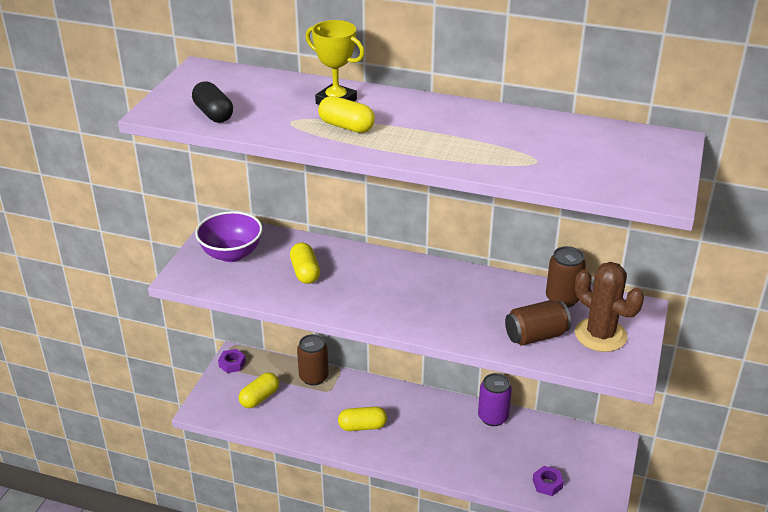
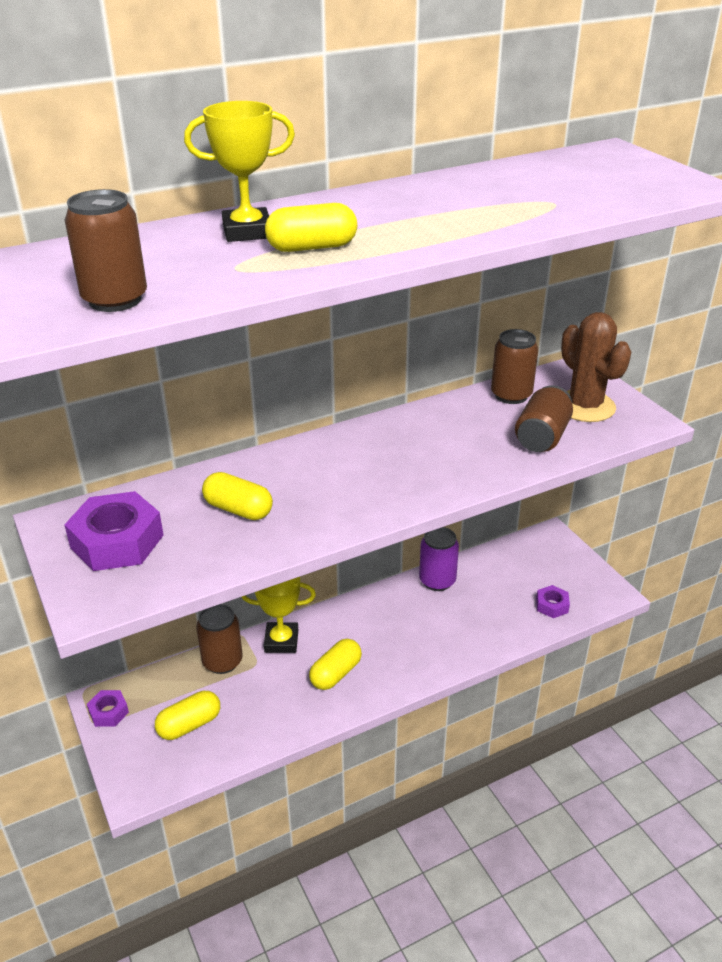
camera: 45 degrees left, 0 degrees up
black capsule [192,81,233,123] -> brown can [65,189,147,312]
purple bowl [195,211,263,262] -> purple nut [64,491,164,571]
yellow capsule [239,372,279,408] -> yellow capsule turned 60 degrees clockwise [155,691,220,740]
brown cactus [575,262,644,352] -> brown cactus turned 60 degrees clockwise [561,312,631,422]
none -> yellow trophy [242,577,316,653]

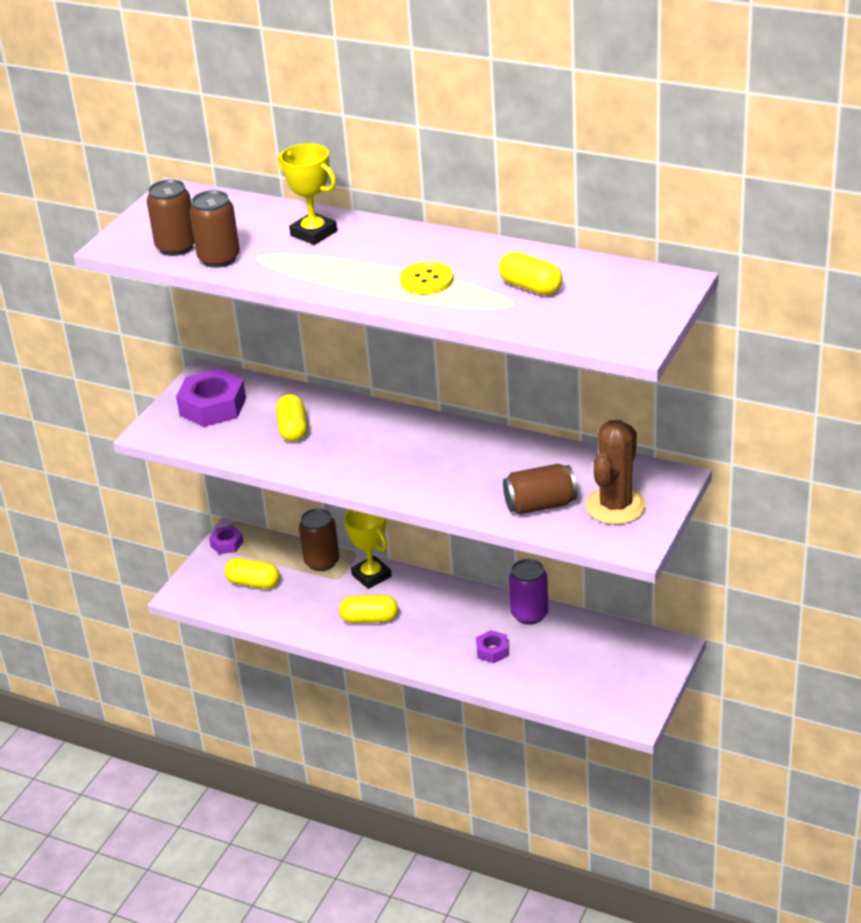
camera: 55 degrees right, 0 degrees up
yellow capsule [265,203,357,252] -> yellow capsule moved to [499,252,563,295]
brown can [491,329,538,404] -> brown can moved to [190,190,240,268]
purple nut [536,585,570,618] -> purple nut moved to [476,630,509,663]
none -> yellow button [400,261,454,294]

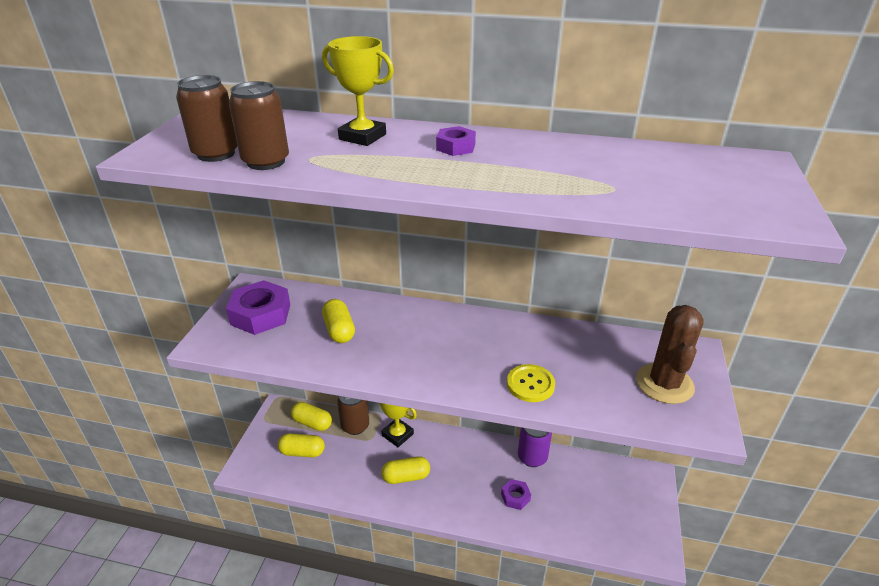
camera: 15 degrees left, 0 degrees up
purple nut [209,526,243,554] -> purple nut moved to [436,126,476,156]
yellow button [400,261,454,294] -> yellow button moved to [507,364,555,402]
yellow capsule [499,252,563,295] -> yellow capsule moved to [291,402,332,431]
brown can [503,464,577,515] -> none

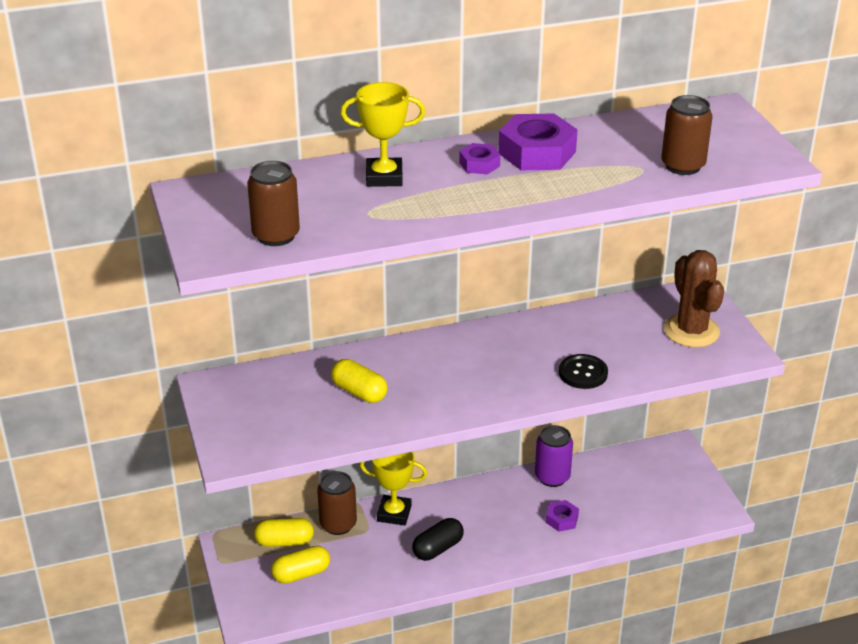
camera: 30 degrees left, 0 degrees up
purple nut [226,280,290,335] -> purple nut moved to [499,113,578,170]
brown can [229,81,289,170] -> brown can moved to [661,95,713,175]
yellow capsule [381,456,430,484] -> black capsule [412,518,464,561]
yellow button [507,364,555,402] -> black button [559,354,608,389]

